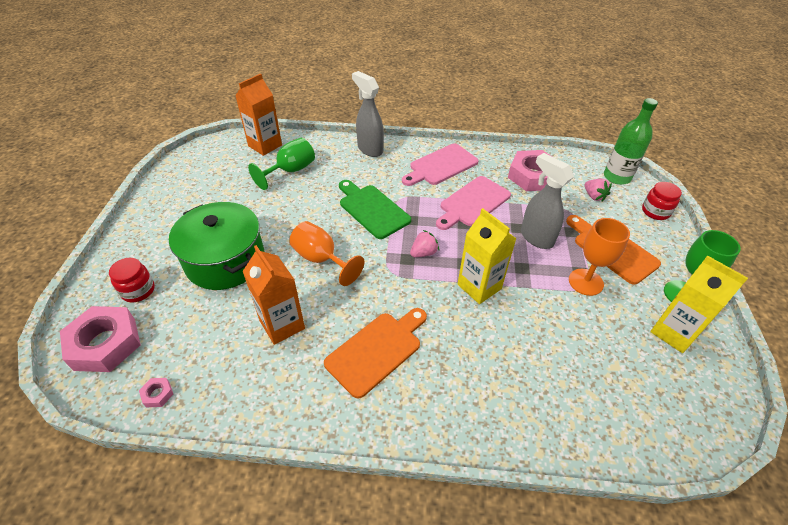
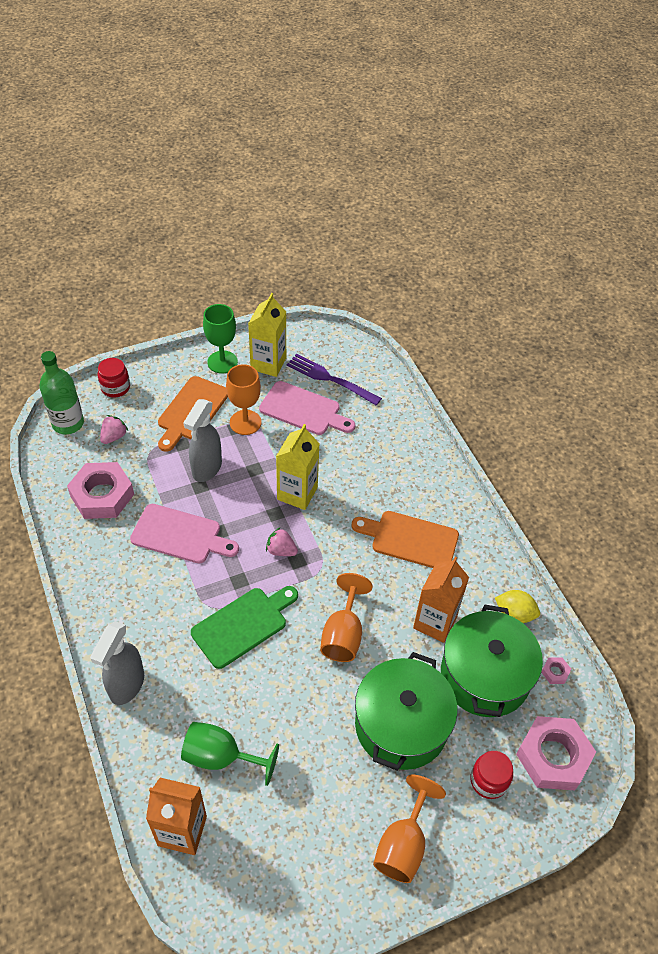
camera: 120 degrees left, 5 degrees up
green cutting board [339,180,411,239] -> green cutting board turned 150 degrees counterclockwise [191,586,298,669]
pink cutting board [402,143,479,186] -> pink cutting board moved to [259,381,355,435]
none -> purple fork [287,354,382,406]
none -> orange goblet [373,775,446,883]
none -> green pot [441,604,543,717]
none -> yellow lemon [495,590,540,623]

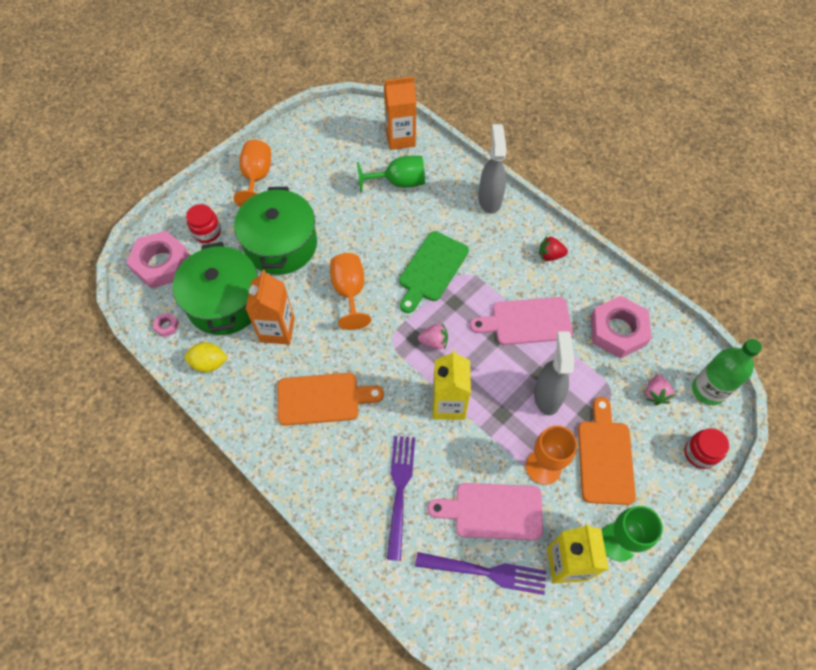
camera: 160 degrees right, 10 degrees up
none -> purple fork [387,436,415,561]
none -> red strawberry [539,236,568,261]

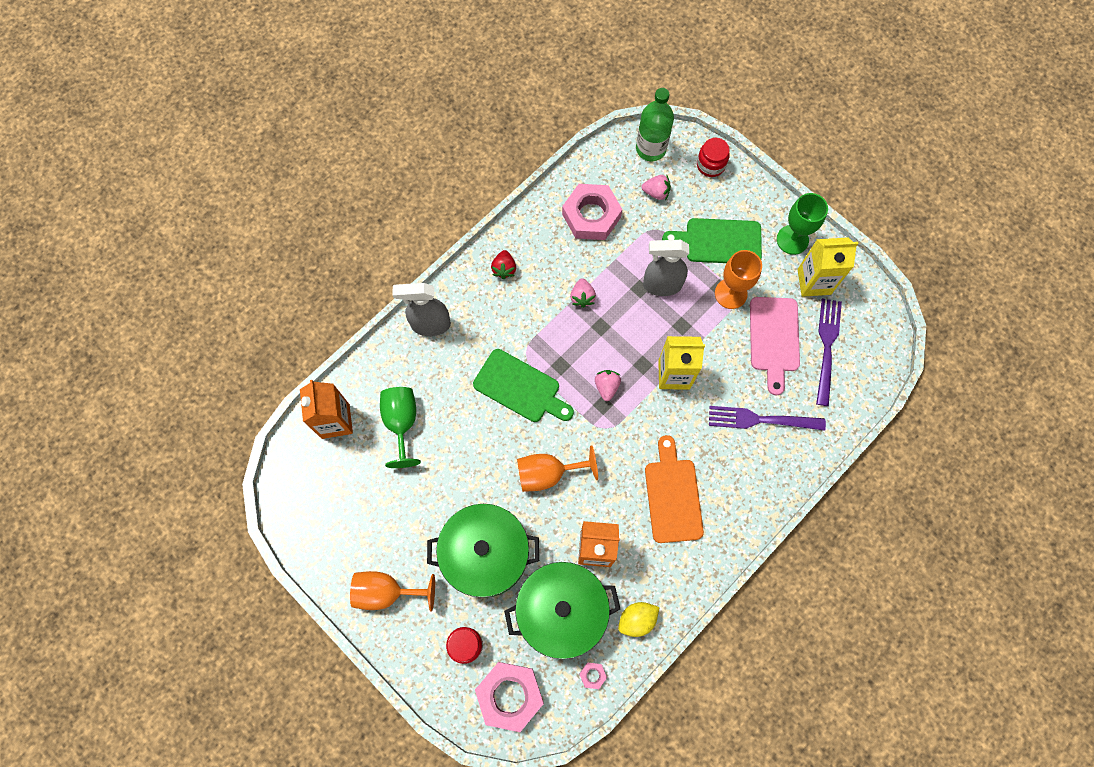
camera: 90 degrees left, 10 degrees up
yellow lemon [184,342,228,373] -> yellow lemon turned 60 degrees clockwise [618,602,660,637]
pink cutting board [470,297,573,345] -> pink strawberry [570,278,596,308]
orange cutting board [578,397,636,505] -> green cutting board [662,218,762,263]

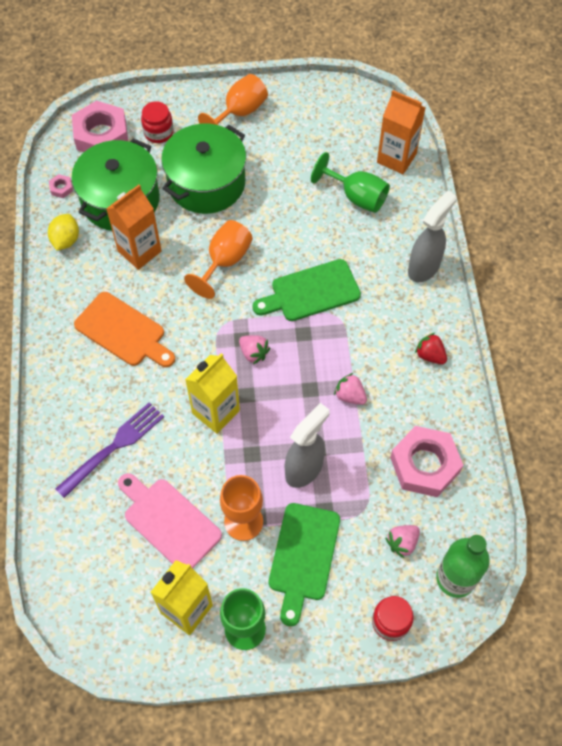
camera: 130 degrees right, 10 degrees down
green cutting board [662,218,762,263] -> green cutting board turned 150 degrees clockwise [269,503,340,626]
purple fork [816,298,842,406] -> none

